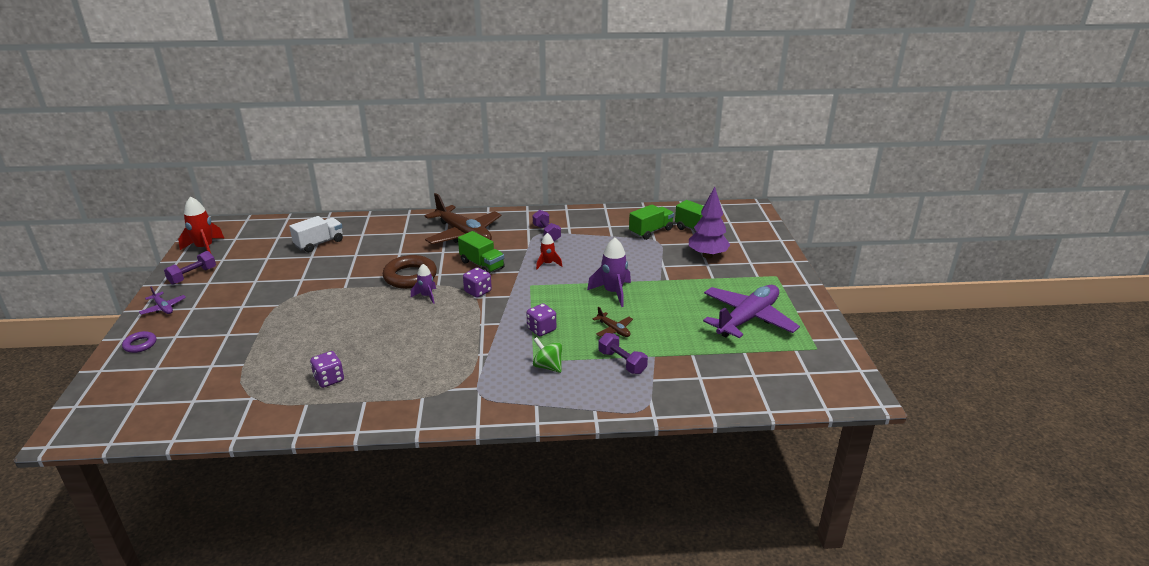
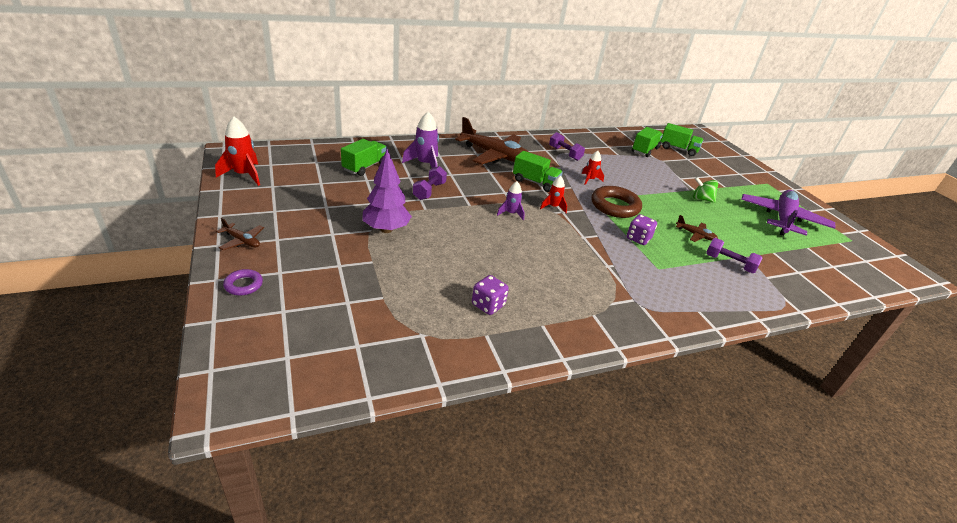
camera: 20 degrees left, 5 degrees up
purple plane [139,287,186,315] -> brown plane [216,217,264,250]
purple dumbbell [164,251,216,285] -> purple dumbbell moved to [413,166,447,200]
white truck [289,216,343,252] -> green truck [341,139,387,176]
brown ring [383,255,437,289] -> brown ring moved to [591,186,642,218]
purple dice [463,267,492,298] -> red rocket [540,176,567,213]
green spinning top [533,337,562,373] -> green spinning top moved to [693,177,718,203]
purple rocket [587,238,631,307] -> purple rocket moved to [402,112,439,168]
purple tree [689,187,730,258] -> purple tree moved to [362,149,412,233]

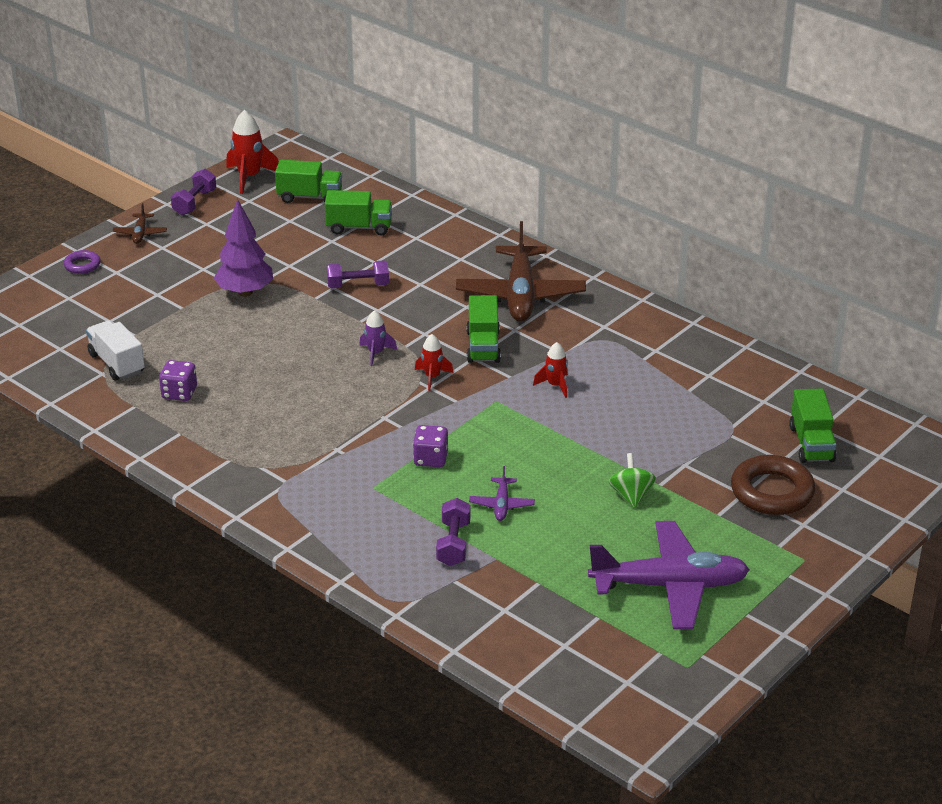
camera: 65 degrees right, 0 degrees up
purple rocket [402,112,439,168] -> none
purple dumbbell [549,132,585,161] -> purple dumbbell moved to [171,169,216,215]
brown ring [591,186,642,218] -> brown ring moved to [731,455,815,515]
green truck [632,127,663,157] -> green truck moved to [275,160,342,203]
brown plane [676,215,718,242] -> purple plane [469,466,535,521]
none -> white truck [86,320,145,381]

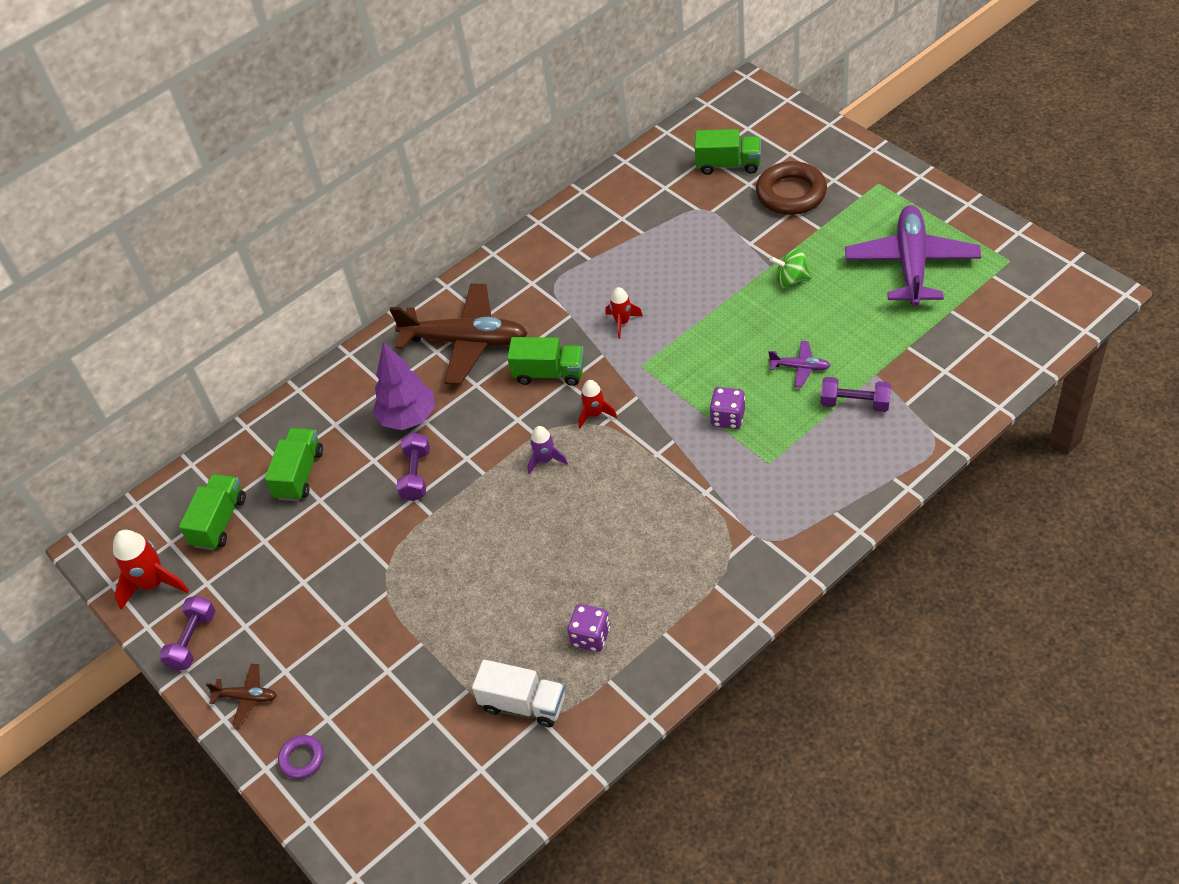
camera: 75 degrees left, 15 degrees up
white truck [86,320,145,381] -> white truck turned 135 degrees counterclockwise [472,659,565,727]
purple dumbbell [171,169,216,215] -> purple dumbbell turned 75 degrees clockwise [159,596,216,671]
purple tree [214,199,273,297] -> purple tree moved to [373,342,435,430]

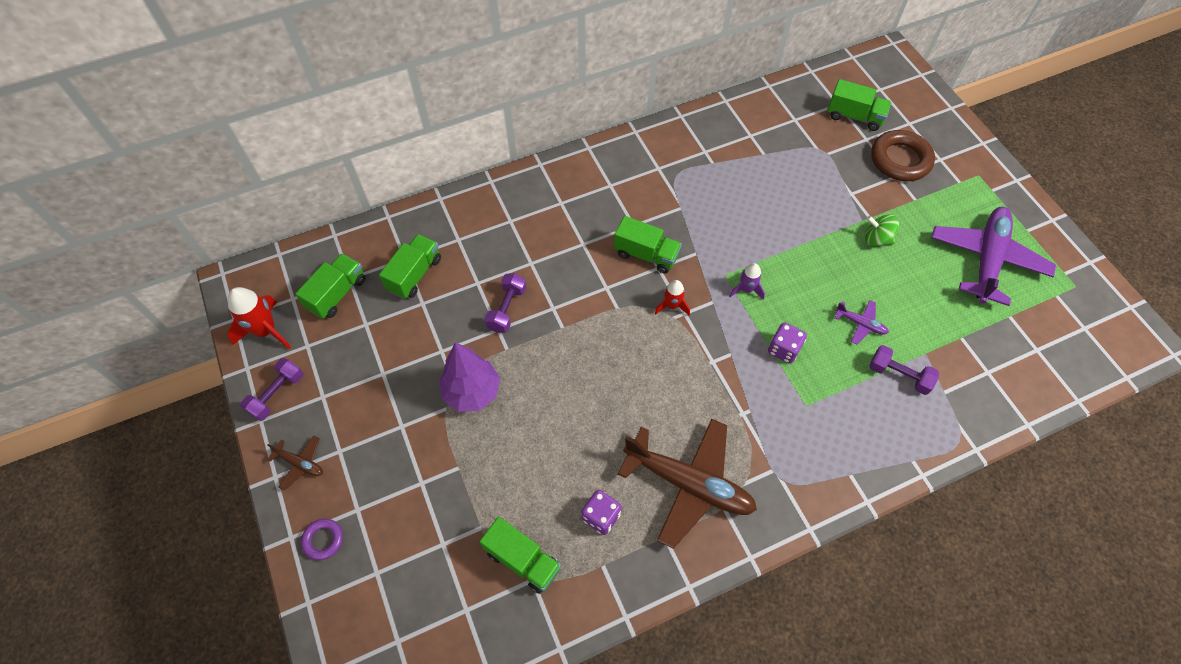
camera: 10 degrees right, 10 degrees up
purple tree [373,342,435,430] -> purple tree moved to [439,342,500,412]
brown plane [389,283,528,385] -> brown plane moved to [618,419,757,549]
white truck [472,659,565,727] -> green truck [480,517,561,594]
purple rocket [528,426,568,474] -> purple rocket moved to [729,263,765,300]
red rocket [606,287,643,339] -> none

